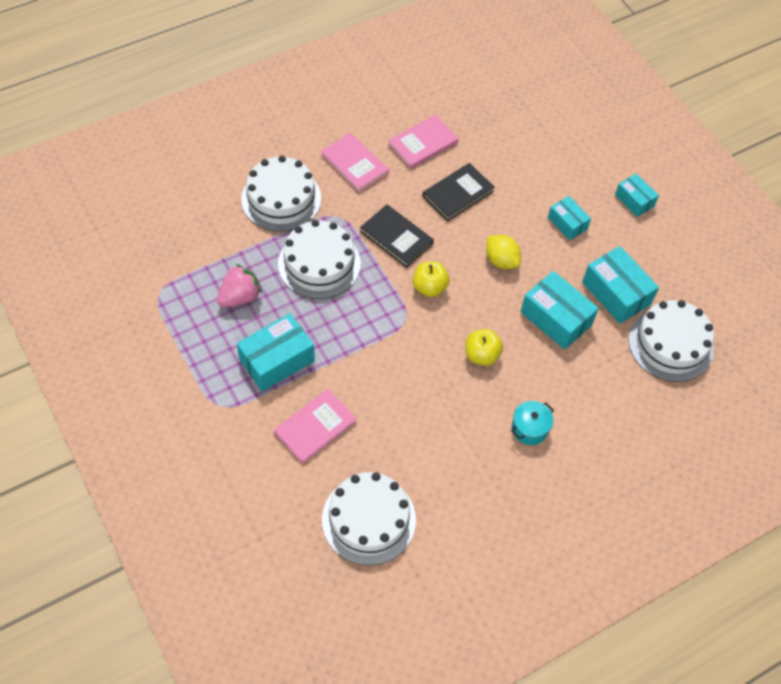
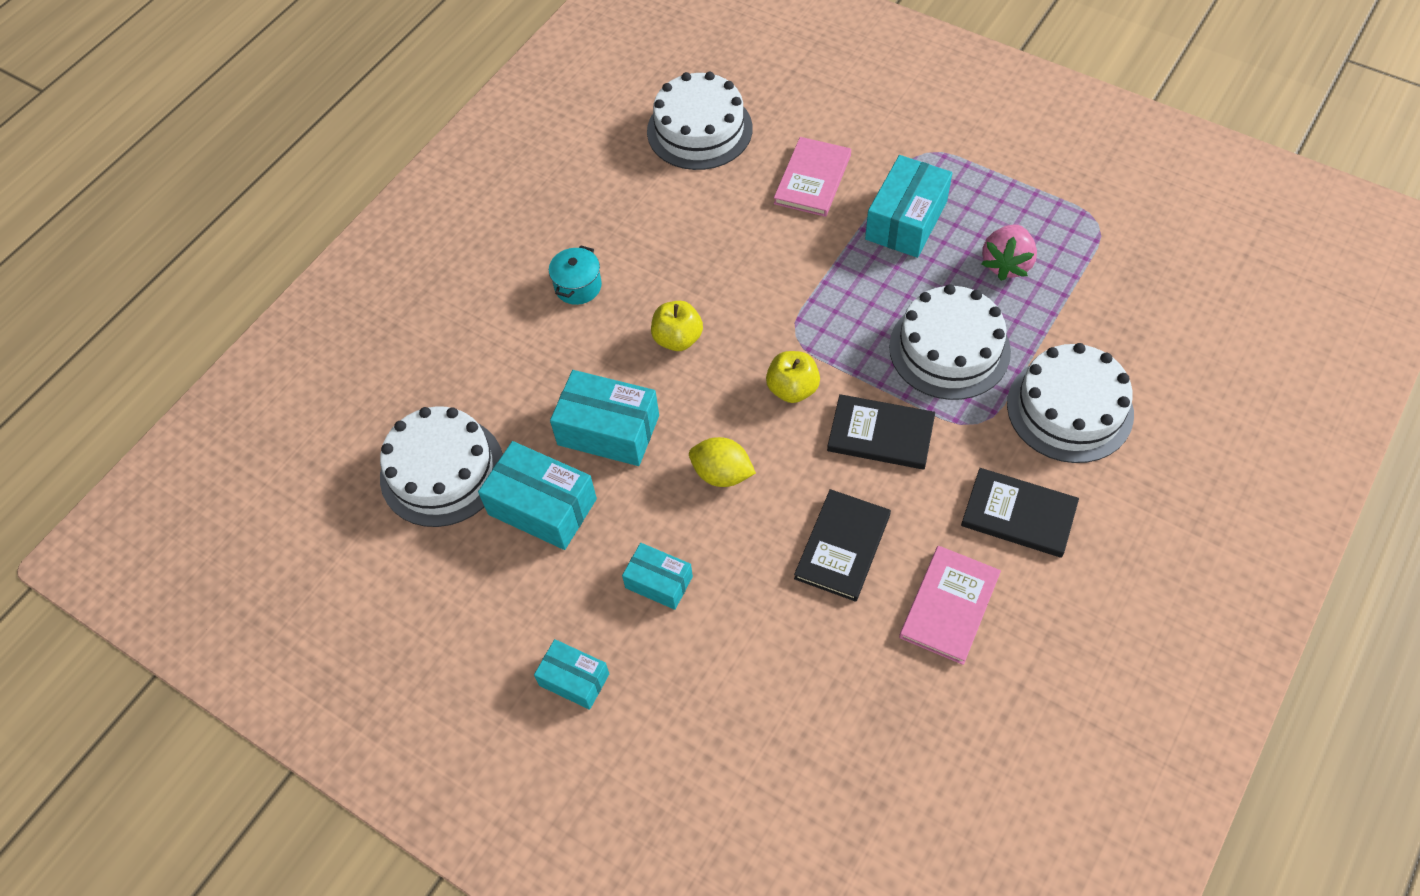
camera: 160 degrees right, 0 degrees up
pink book [321,133,389,193] -> black book [961,468,1079,558]

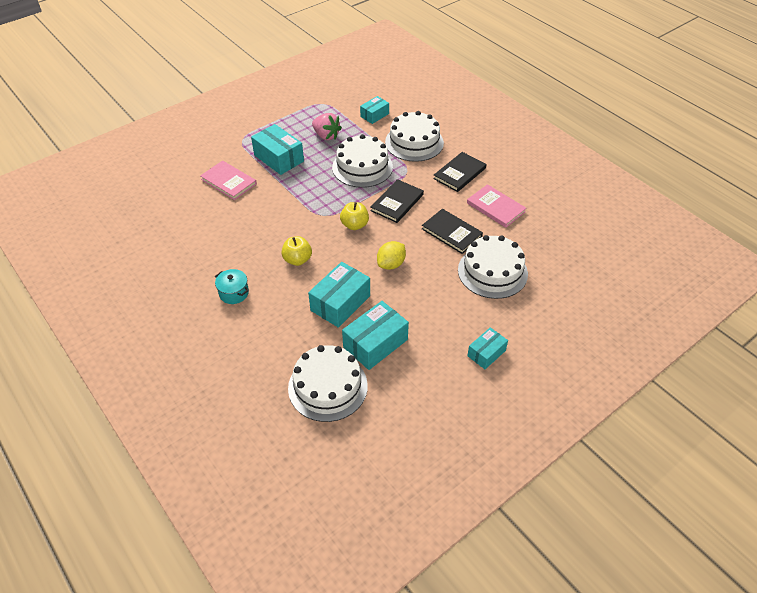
camera: 75 degrees left, 10 degrees down
turquoise box [622,543,693,610] -> turquoise box moved to [360,96,389,124]
white cake [647,72,752,170] -> white cake moved to [458,235,528,299]

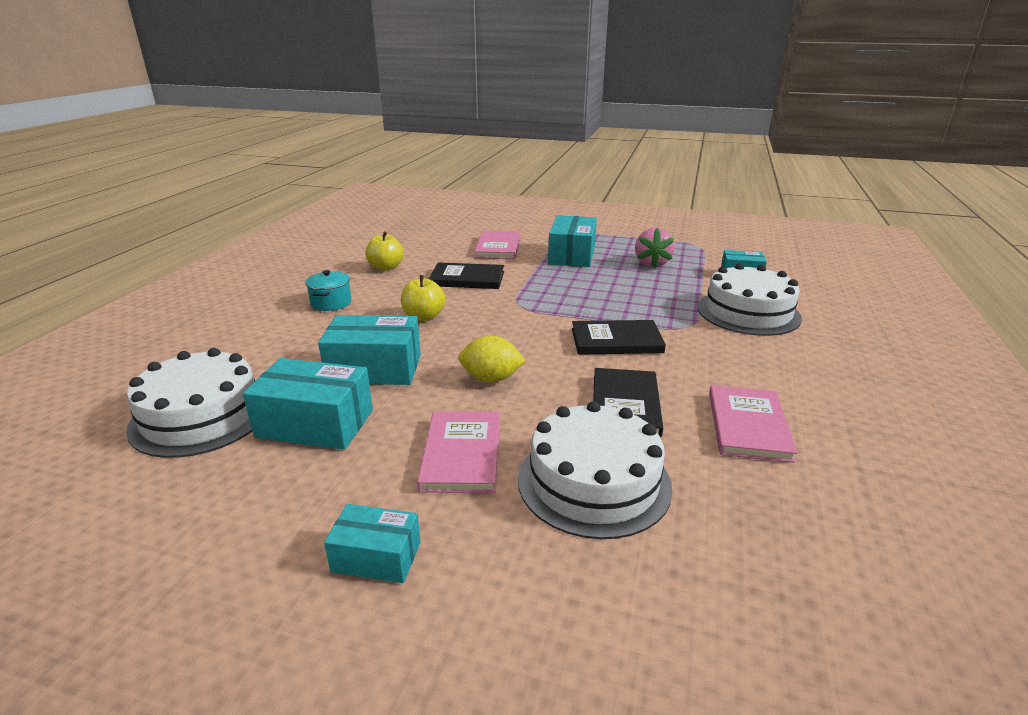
camera: 55 degrees right, 20 degrees down
white cake [332,134,393,188] -> none
yellow apple [340,202,369,230] -> yellow apple moved to [365,232,404,271]
black book [433,152,486,192] -> black book moved to [429,262,504,289]
none -> pink book [417,412,500,493]

